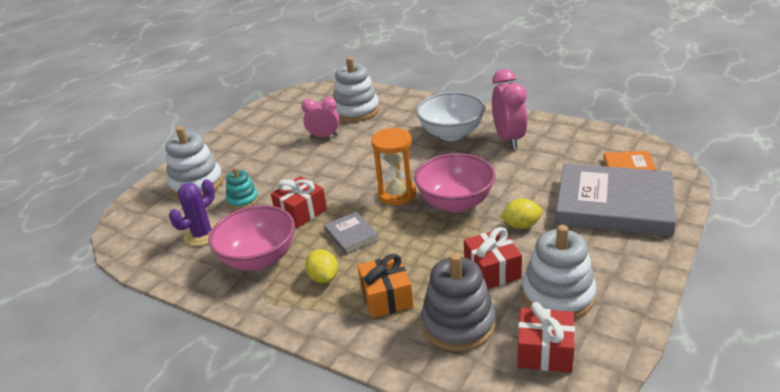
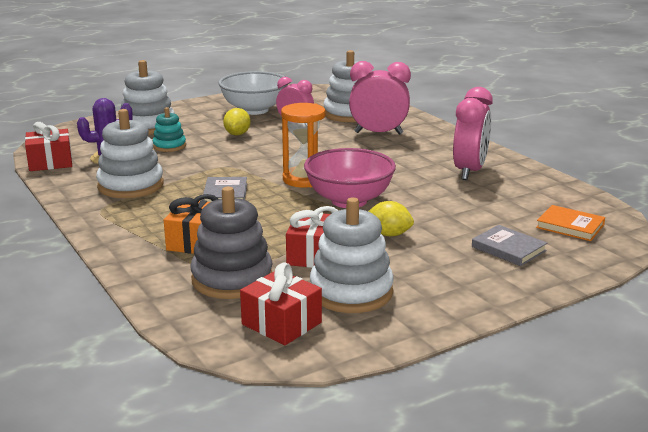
camera: 25 degrees right, 10 degrees down
pink bowl [208,205,295,271] -> white stacking toy [96,109,164,198]
red gift [271,176,327,228] -> red gift moved to [25,122,72,171]
yellow lemon [305,249,338,283] -> yellow lemon moved to [223,108,251,135]
white bowl [416,92,486,141] -> white bowl moved to [219,71,288,115]
grey book [555,163,676,236] -> grey book [472,225,547,266], size x0.44
none -> pink clock [349,61,411,135]

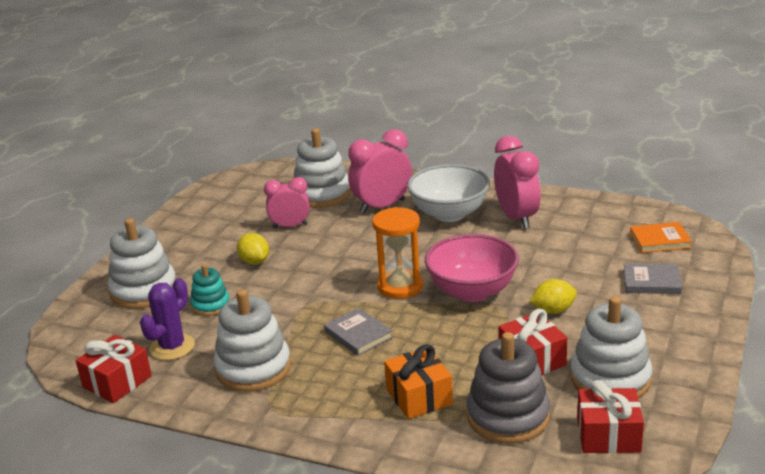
camera: 35 degrees left, 5 degrees up
white bowl [219,71,288,115] -> white bowl moved to [407,164,490,222]

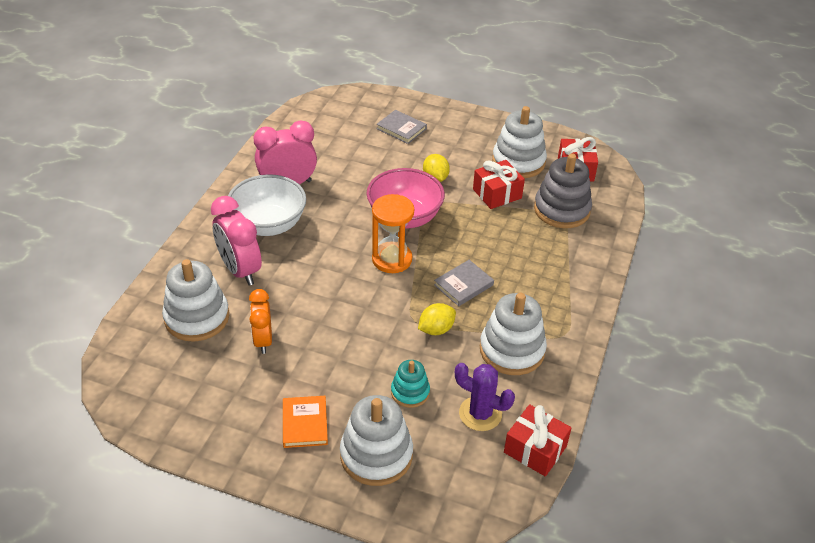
camera: 95 degrees left, 15 degrees up
yellow lemon [237,233,269,265] -> yellow lemon moved to [418,303,456,335]
pink clock [264,177,310,229] -> orange clock [249,289,272,354]
orange gift [384,344,453,419] -> none
grey book [623,263,682,294] -> grey book turned 60 degrees counterclockwise [377,110,427,144]
orange book [630,222,692,253] -> orange book moved to [283,396,328,448]

